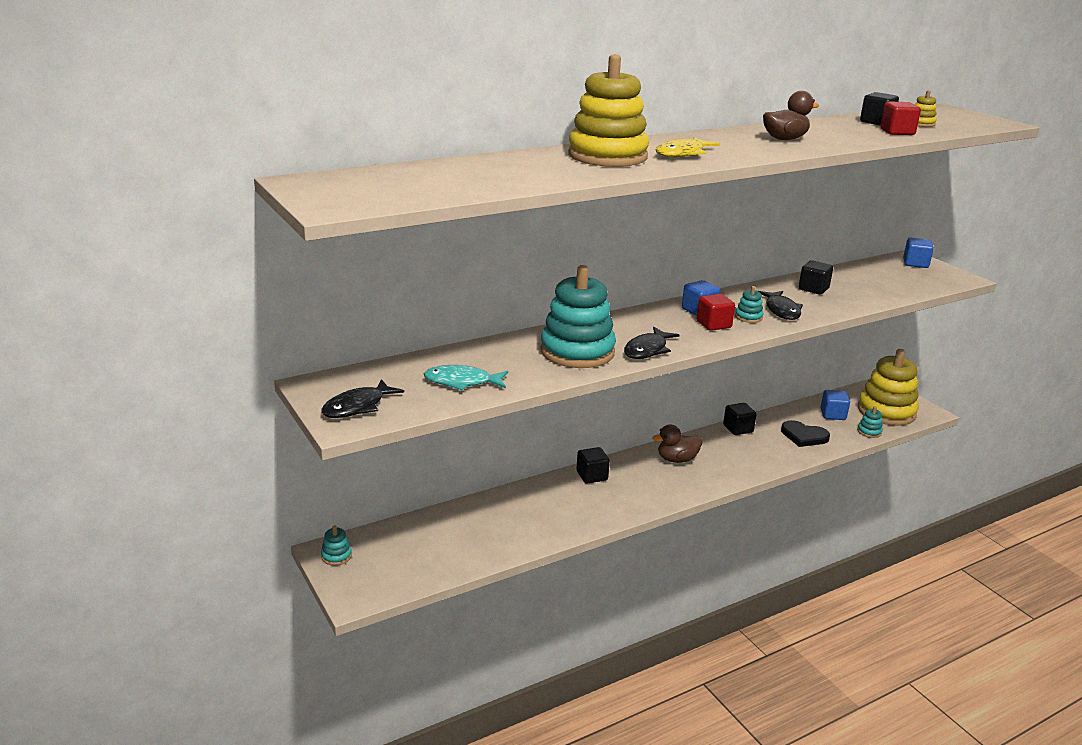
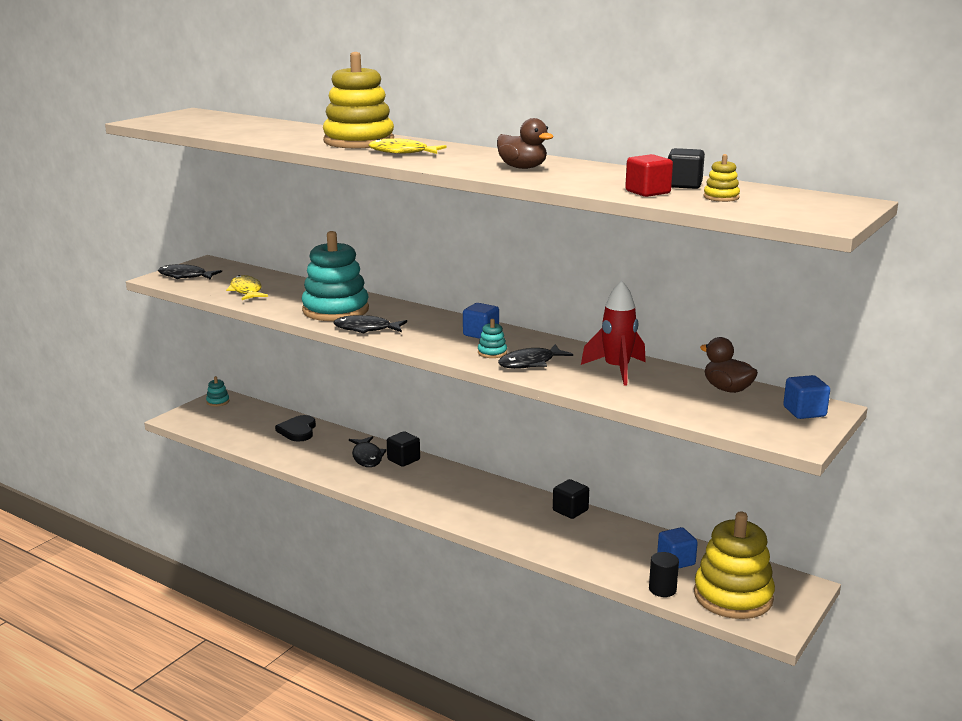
camera: 65 degrees right, 5 degrees down
turquoise fish [424,365,508,390] -> yellow fish [226,275,268,300]
brown duck [652,424,702,463] -> brown duck moved to [700,337,758,393]
red cube [696,294,735,331] -> none
black heart [781,420,830,447] -> black heart moved to [275,415,316,442]
black cube [799,260,833,295] -> red rocket [581,280,646,386]
turquoise stacking toy [857,406,883,438] -> black cylinder [649,552,679,597]
none -> black fish [349,436,387,467]

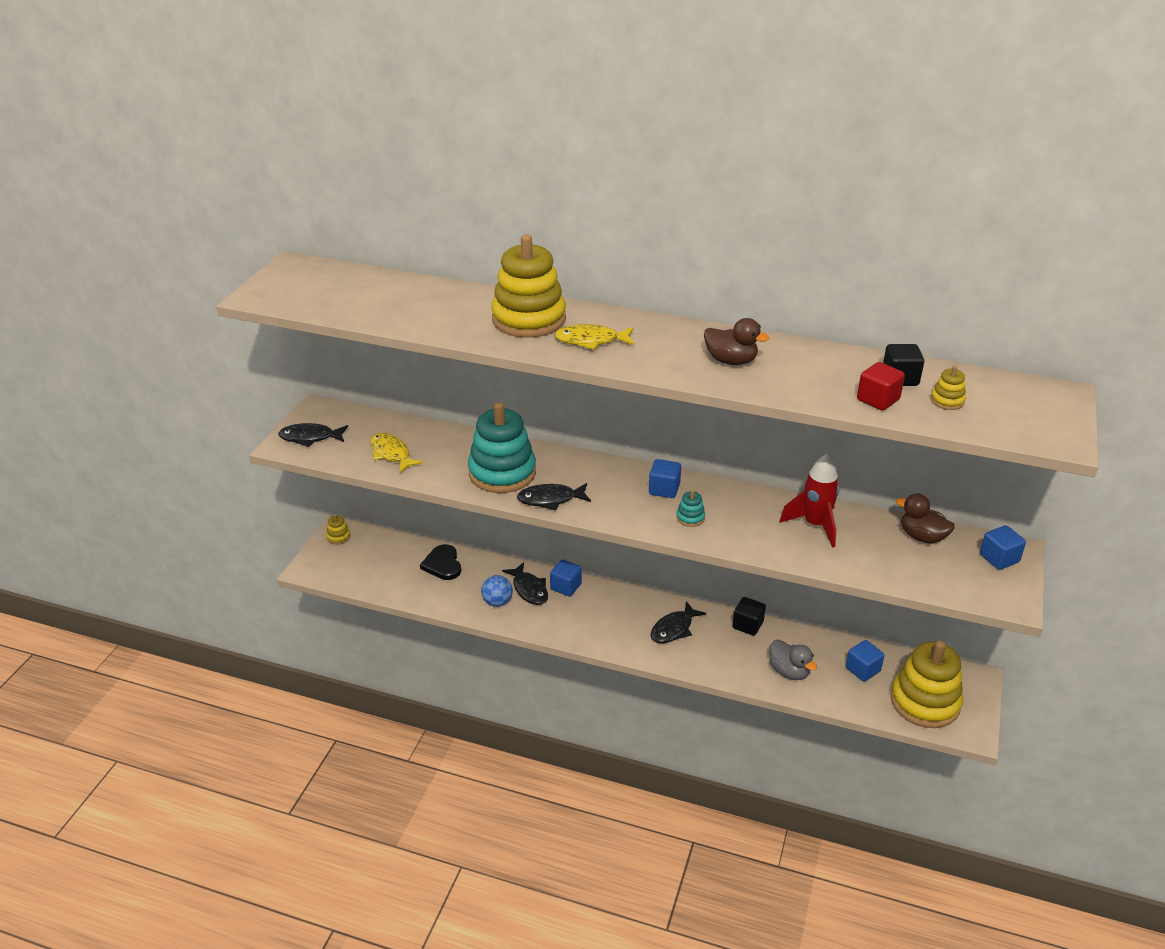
camera: 15 degrees left, 15 degrees up
turquoise stacking toy [206,376,230,406] -> yellow stacking toy [326,514,350,544]
black cube [387,431,420,467] -> blue cube [550,559,582,597]
black fish [498,344,573,369] -> black fish moved to [651,601,706,643]
black cylinder [649,552,679,597] -> none
none -> blue ball [481,575,513,607]
none -> grey duck [770,640,817,680]

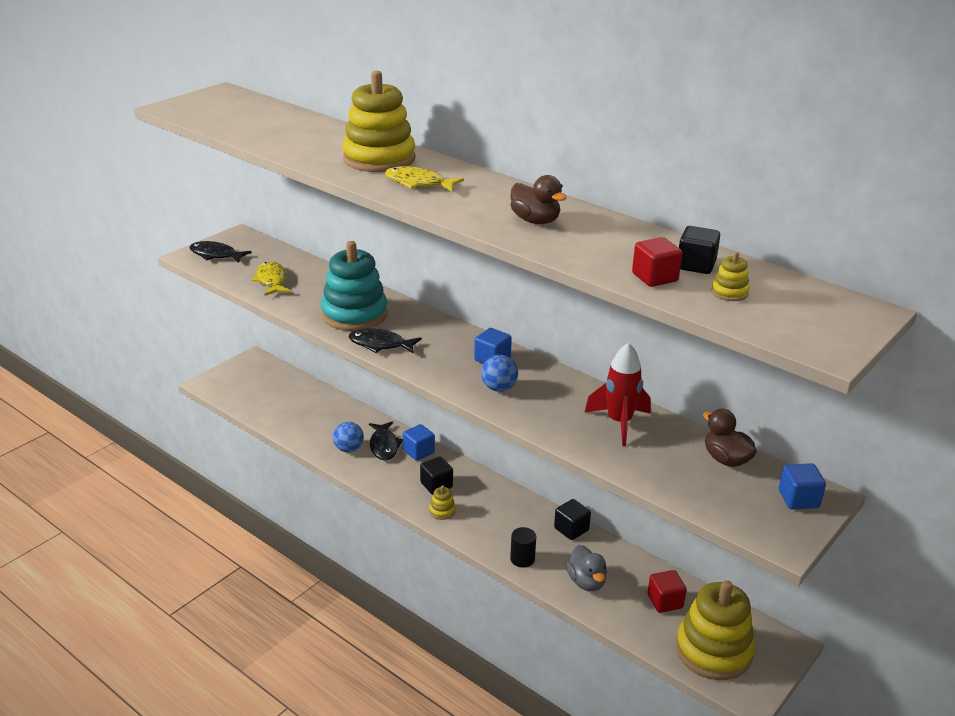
camera: 20 degrees right, 5 degrees down
yellow stacking toy [326,514,350,544] -> yellow stacking toy moved to [429,485,456,520]
black heart [420,544,461,580] -> none
black fish [651,601,706,643] -> none
turquoise stacking toy [676,490,705,527] -> blue ball [481,355,518,392]
blue cube [846,640,884,681] -> red cube [647,570,687,613]
none -> black cube [420,457,453,495]
none -> black cylinder [510,527,536,568]

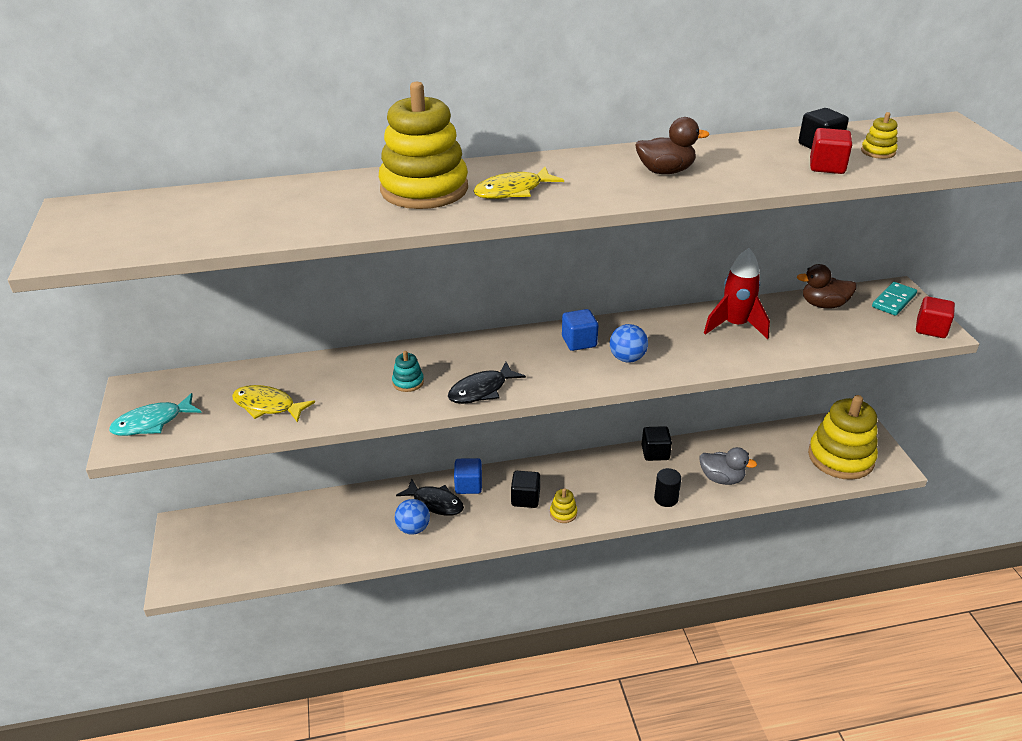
camera: 50 degrees left, 5 degrees up
black fish [189,241,252,263] -> turquoise fish [109,393,202,436]
turquoise stacking toy [321,241,388,331] -> turquoise stacking toy [392,351,424,392], size x0.40
red cube [647,570,687,613] -> red cube moved to [916,296,955,338]
blue cube [779,463,826,510] -> turquoise domino [872,282,917,316]

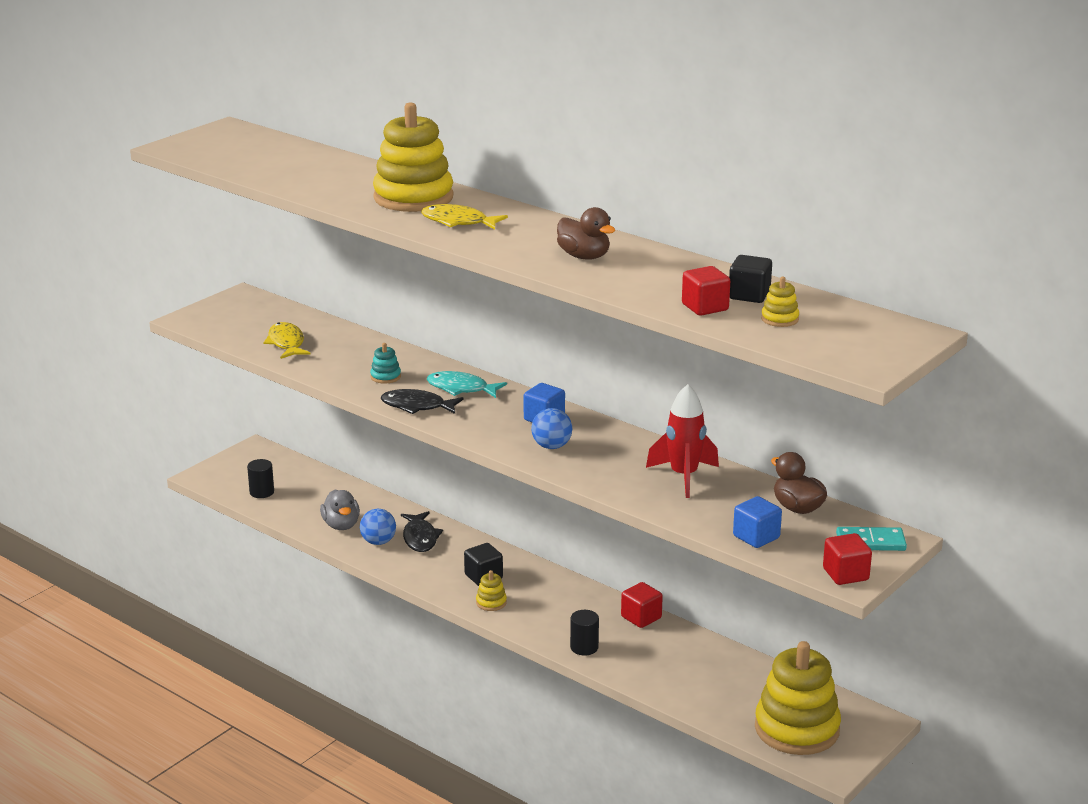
camera: 50 degrees right, 10 degrees down
turquoise fish [109,393,202,436] -> turquoise fish moved to [426,371,507,398]
blue cube [454,458,482,494] -> blue cube moved to [733,496,782,548]
black cube [642,426,672,461] -> red cube [621,582,663,628]
grey duck [700,447,757,485] -> grey duck moved to [320,490,360,530]
none -> black cylinder [247,459,274,498]

